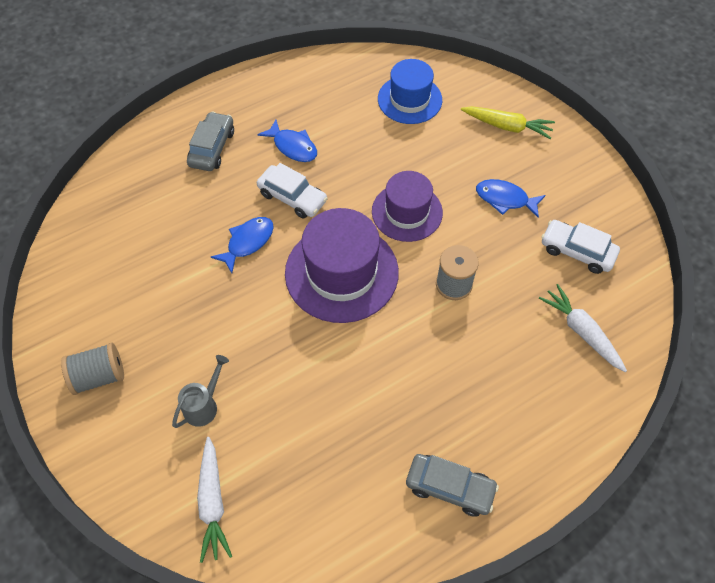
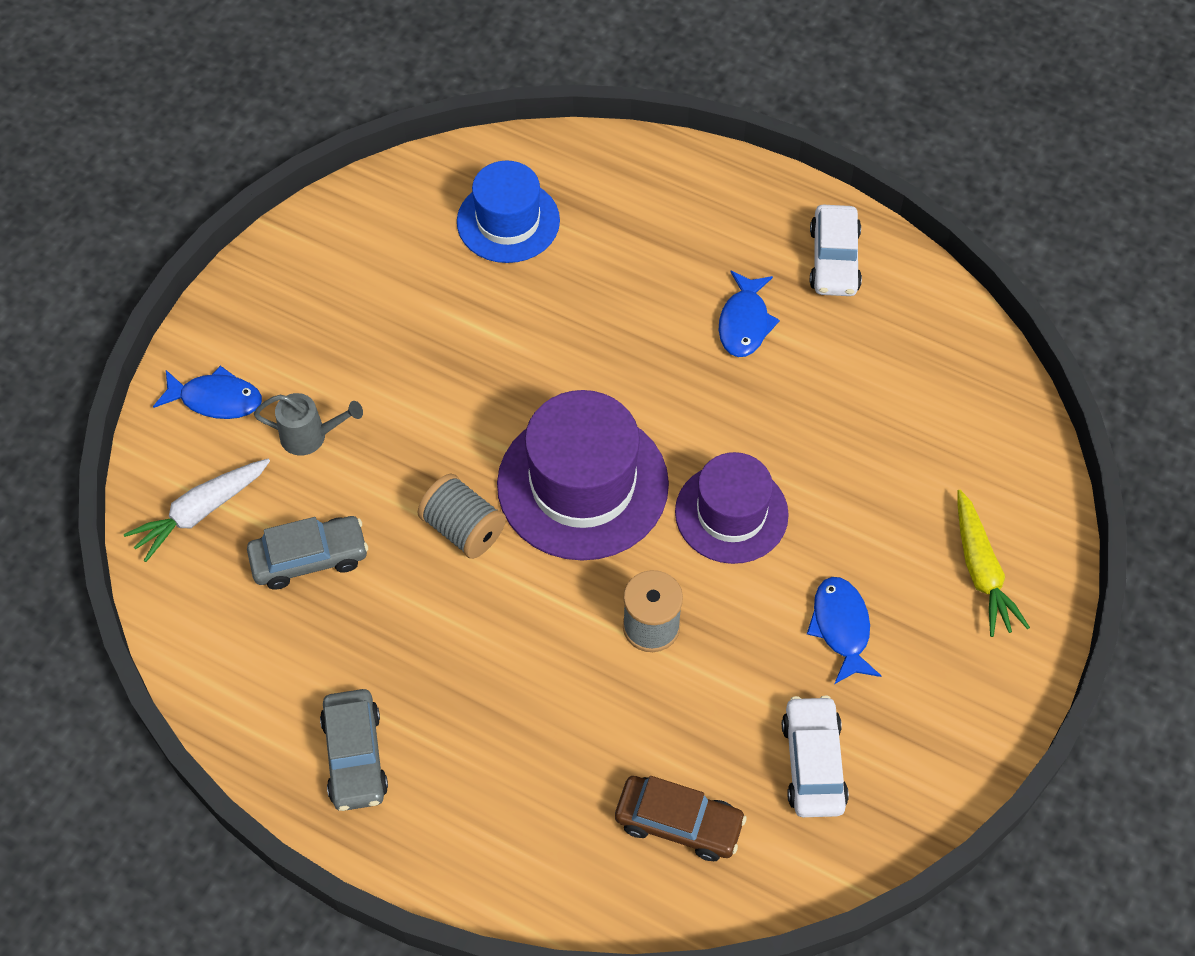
camera: 60 degrees right, 0 degrees up
grey spool [61,343,124,395] -> grey spool moved to [418,474,506,559]
grey car [187,112,234,171] -> grey car moved to [247,516,368,590]
blue fish [211,217,274,273] -> blue fish moved to [153,366,262,419]
white car [257,163,328,219] -> white car moved to [810,205,862,296]
blue hat [378,59,442,124] -> blue hat moved to [457,161,560,263]
white carrot [539,284,627,372] -> brown car [615,776,747,861]

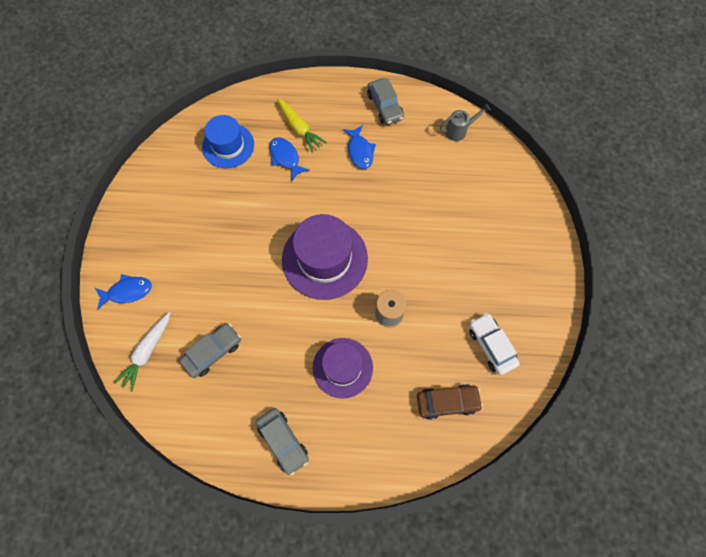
camera: 25 degrees left, 10 degrees up
grey watering can [254,393,363,456] -> grey watering can moved to [440,103,491,141]
grey spool [418,474,506,559] -> none
purple hat [675,452,789,564] -> purple hat moved to [313,338,373,398]
blue fish [807,577,881,684] -> blue fish moved to [269,137,310,180]
white car [810,205,862,296] -> grey car [367,78,404,125]
yellow carrot [957,490,1030,637] -> yellow carrot moved to [277,98,327,153]

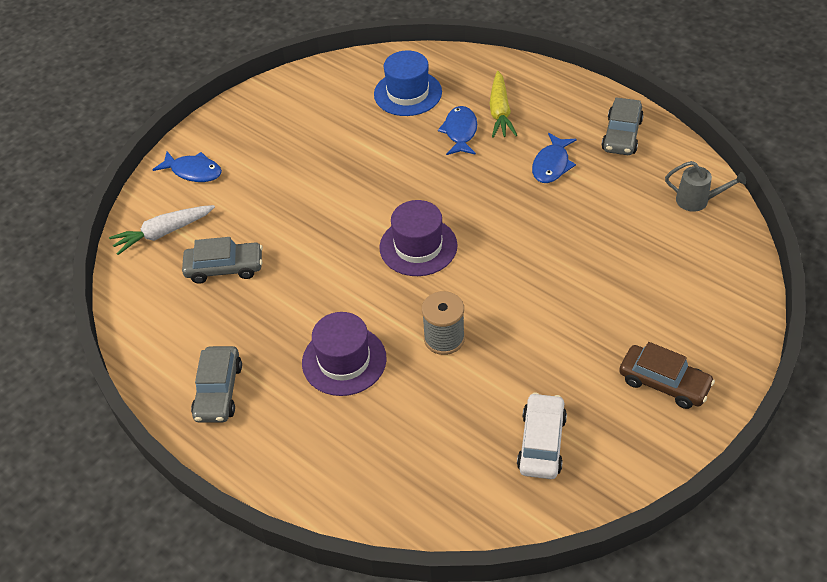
camera: 40 degrees right, 20 degrees down
purple hat [282,214,368,300] -> purple hat [379,200,458,276], size x0.66
brown car [417,384,483,420] -> brown car moved to [619,342,715,409]

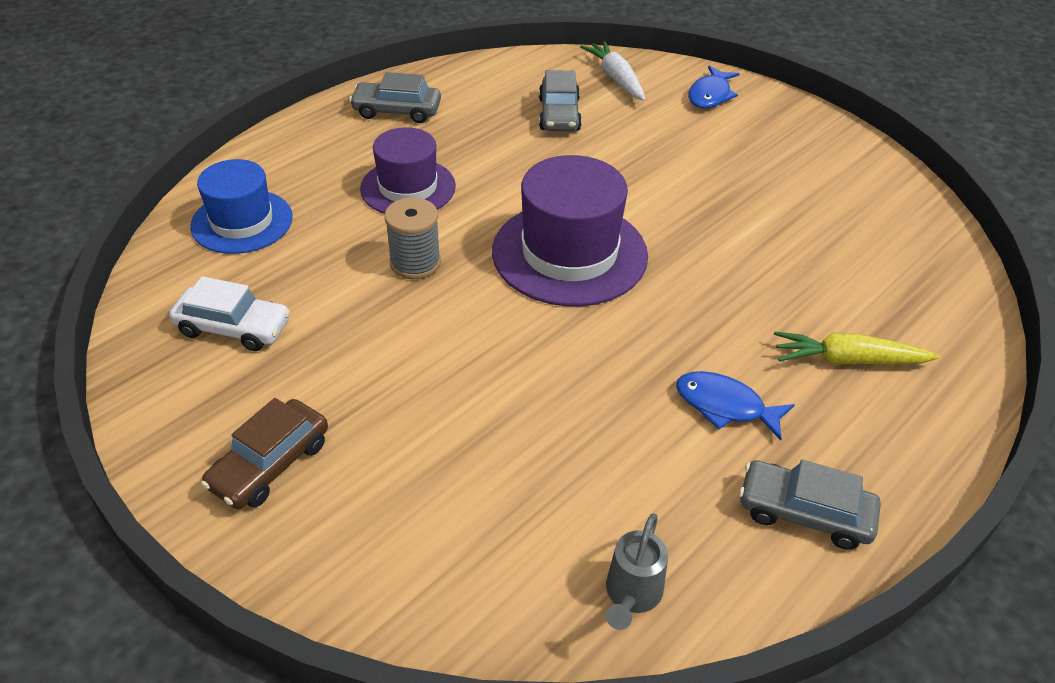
camera: 90 degrees right, 5 degrees down
blue hat [374,50,442,116] -> blue hat moved to [190,159,293,254]
purple hat [379,200,458,276] -> purple hat [492,155,648,306], size x1.53
blue fish [438,106,477,155] -> none

